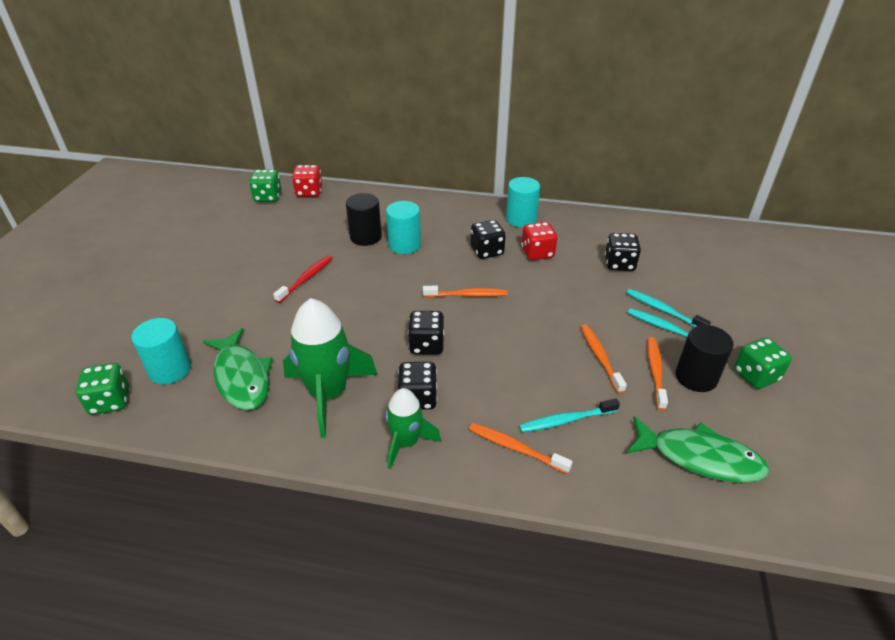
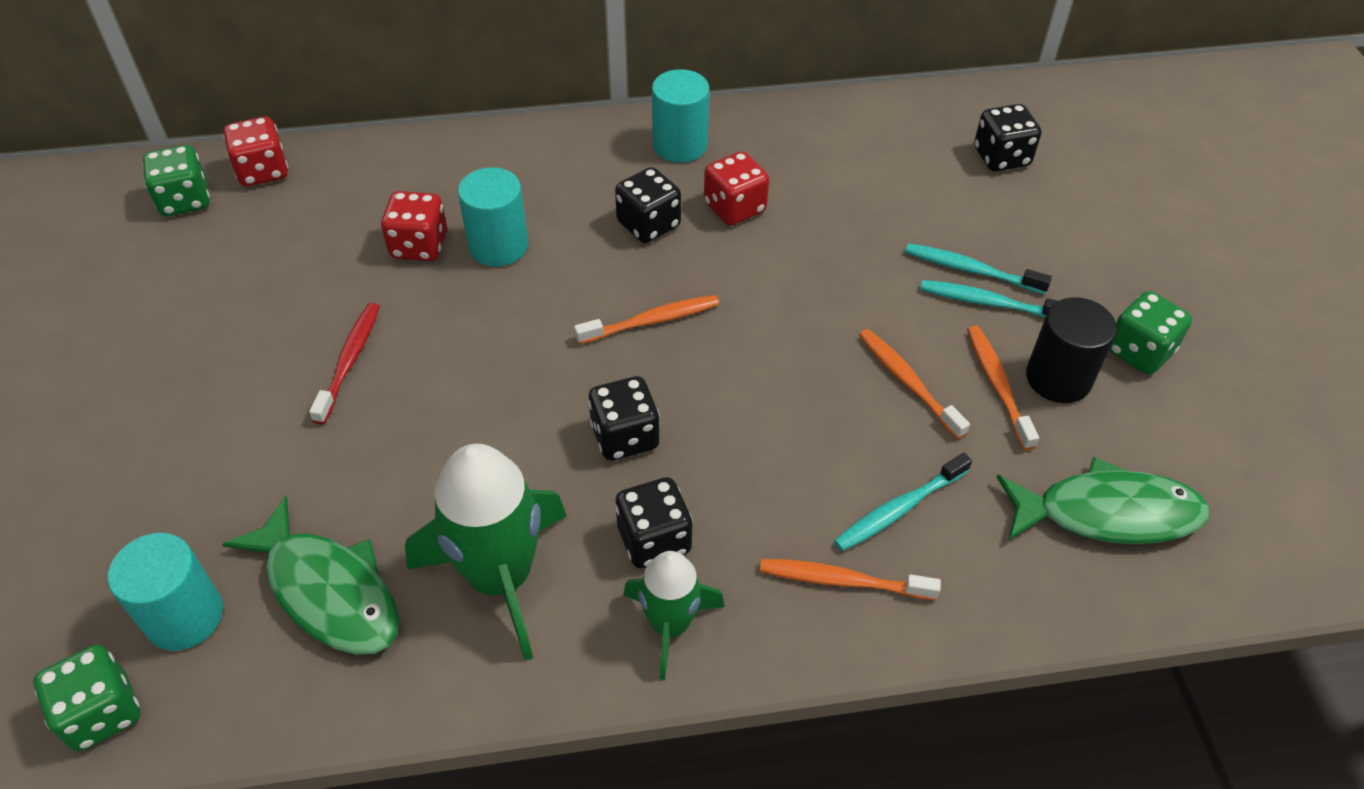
camera: 20 degrees left, 10 degrees up
black cylinder [346,193,382,246] -> red dice [381,191,447,261]
black dice [605,233,641,271] -> black dice moved to [974,104,1041,171]

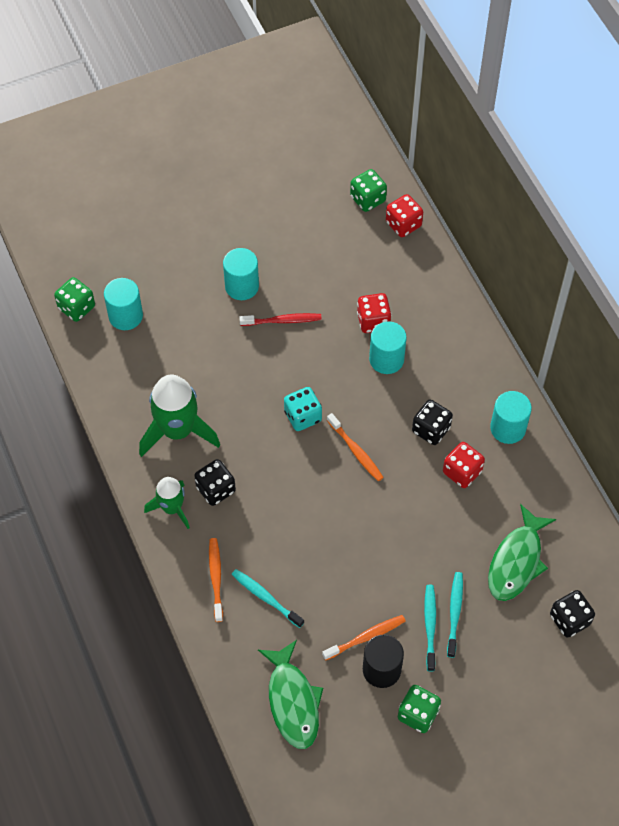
camera: 75 degrees right, 10 degrees up
green fish [222,496,399,655] -> green fish moved to [488,504,556,601]
black dice [588,376,660,460] -> none
orange toothbrush [859,329,970,439] -> none
none -> turquoise cylinder [223,248,259,300]
none -> turquoise dice [284,387,322,431]

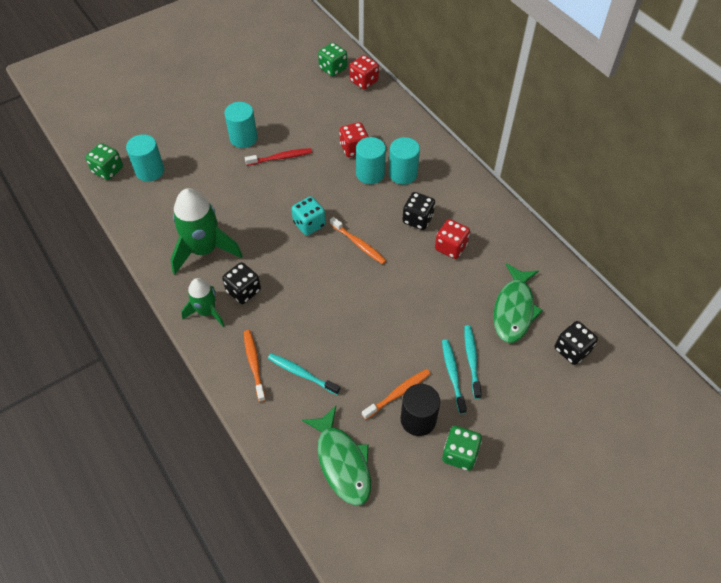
camera: 10 degrees left, 5 degrees down
turquoise cylinder [490,391,532,444] -> turquoise cylinder moved to [389,137,420,185]

